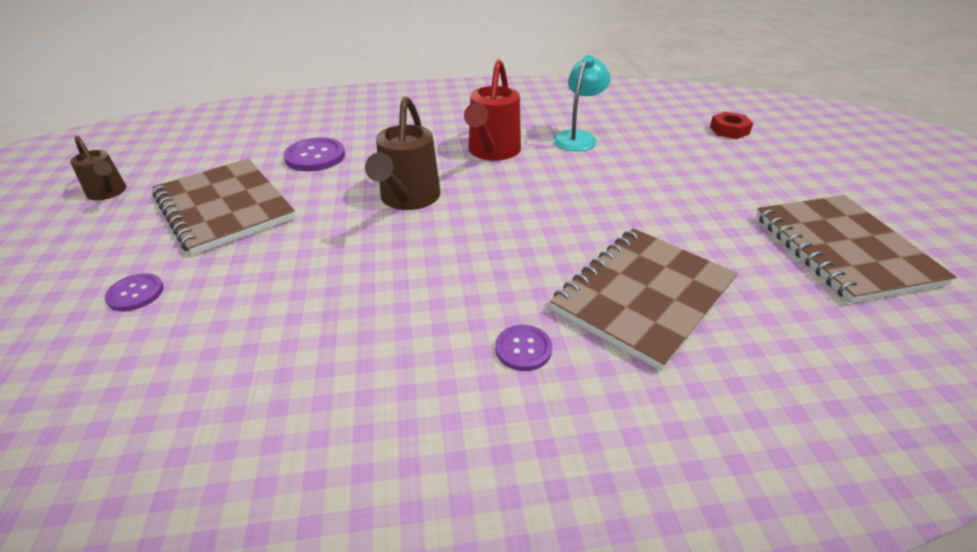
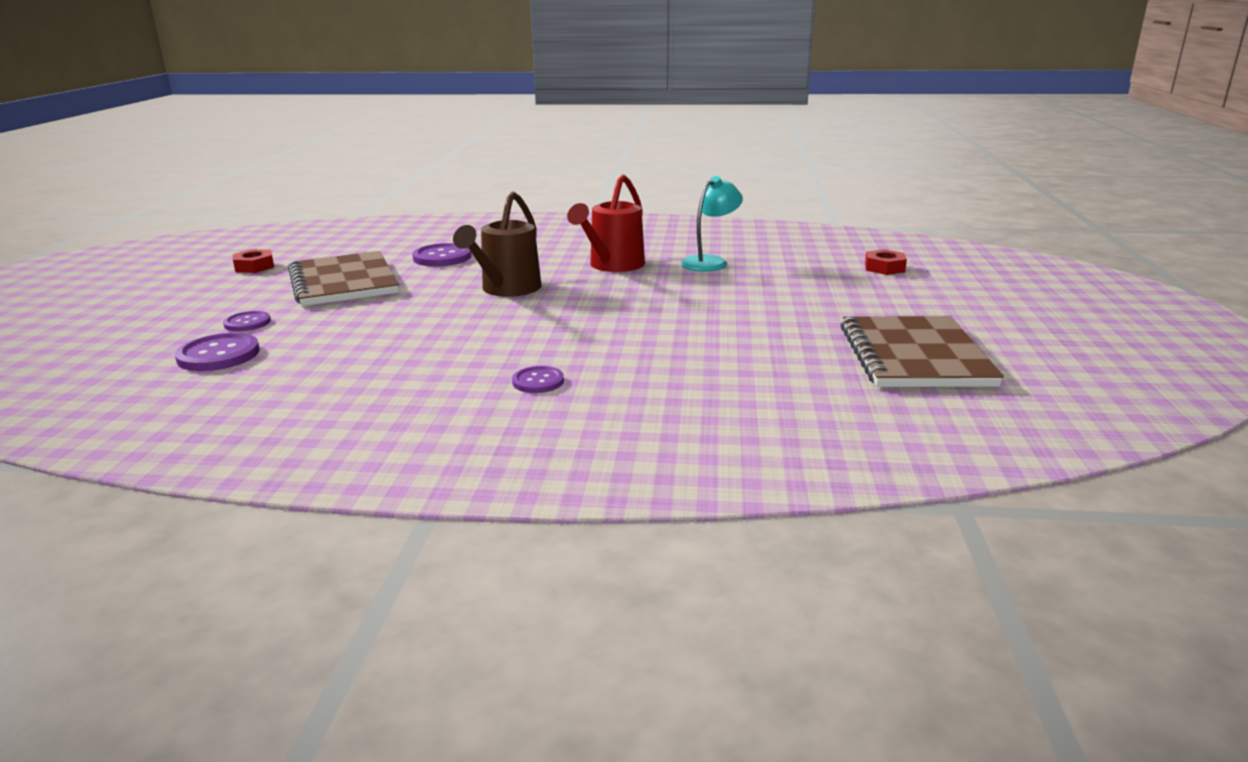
camera: 15 degrees right, 15 degrees down
brown watering can [70,136,127,200] -> red nut [233,249,274,273]
brown notebook [550,228,738,371] -> none
none -> purple button [175,333,260,371]

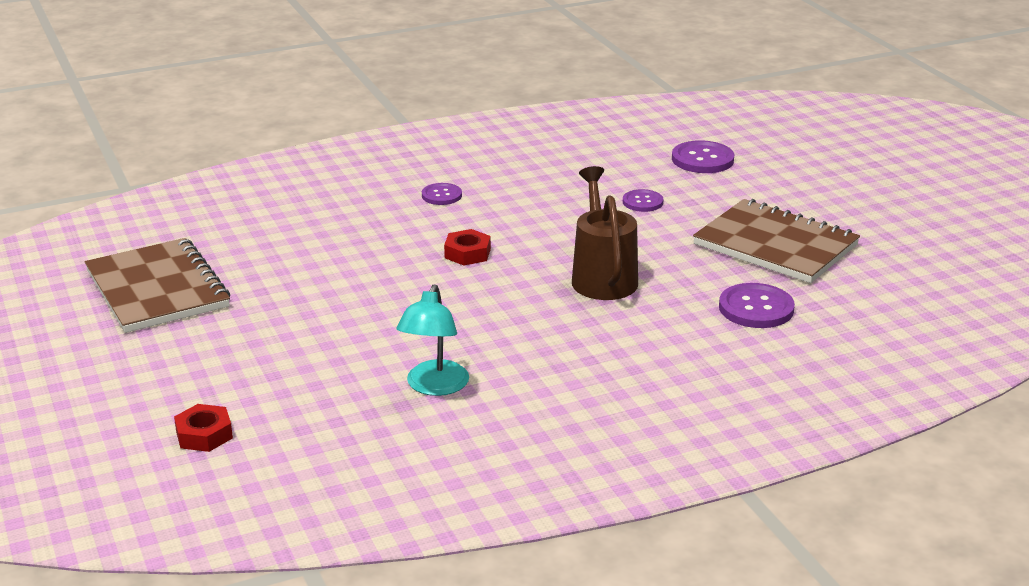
camera: 150 degrees right, 5 degrees up
purple button [223,311,271,331] -> purple button moved to [623,189,663,212]
red nut [233,249,274,273] -> red nut moved to [444,229,491,266]
red watering can [567,174,645,272] -> none

